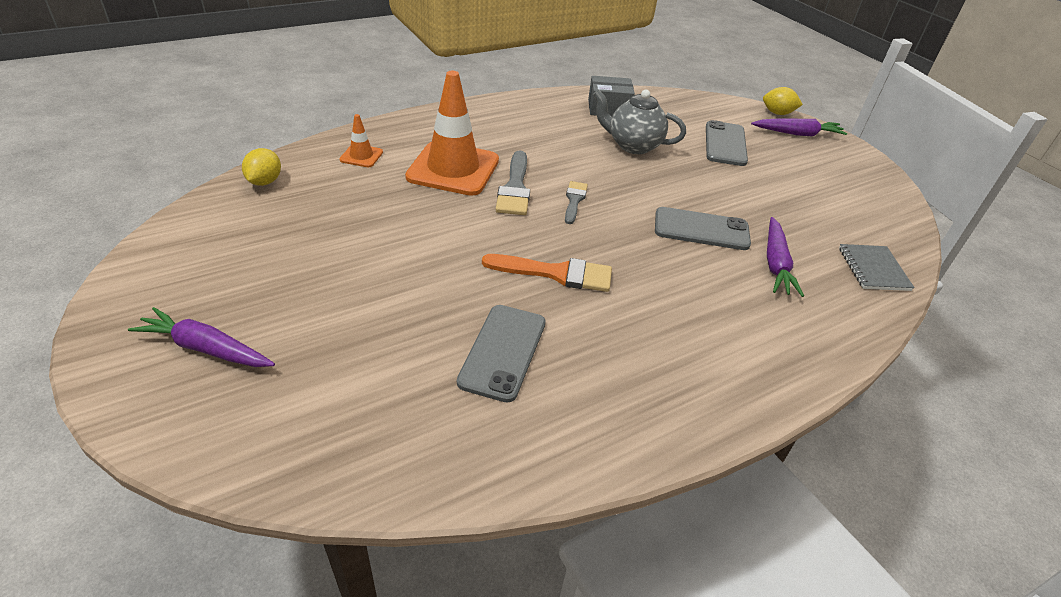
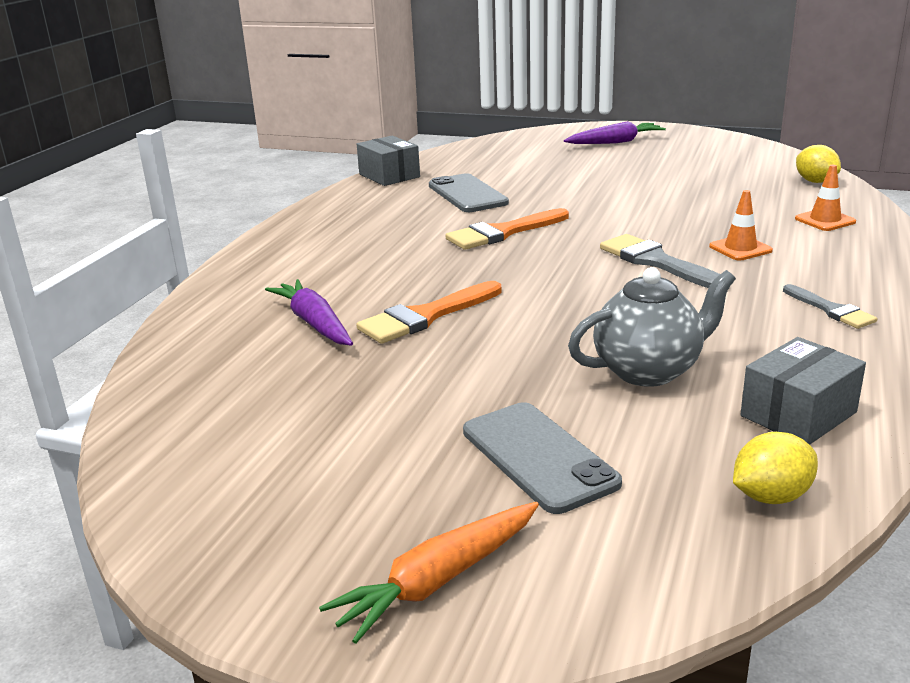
camera: 145 degrees right, 15 degrees down
orange traffic cone [405,71,499,196] -> orange traffic cone [709,190,773,261], size x0.45
grey brush [565,181,588,224] -> grey brush moved to [783,284,877,329]
grey phone [655,207,751,250] -> orange brush [357,281,502,344]
purple carrot [751,118,847,136] -> orange carrot [319,502,539,644]
yellow lemon [763,87,803,115] -> yellow lemon moved to [733,432,818,504]
grey notebook [839,244,915,291] -> none
none -> grey box [357,136,420,186]

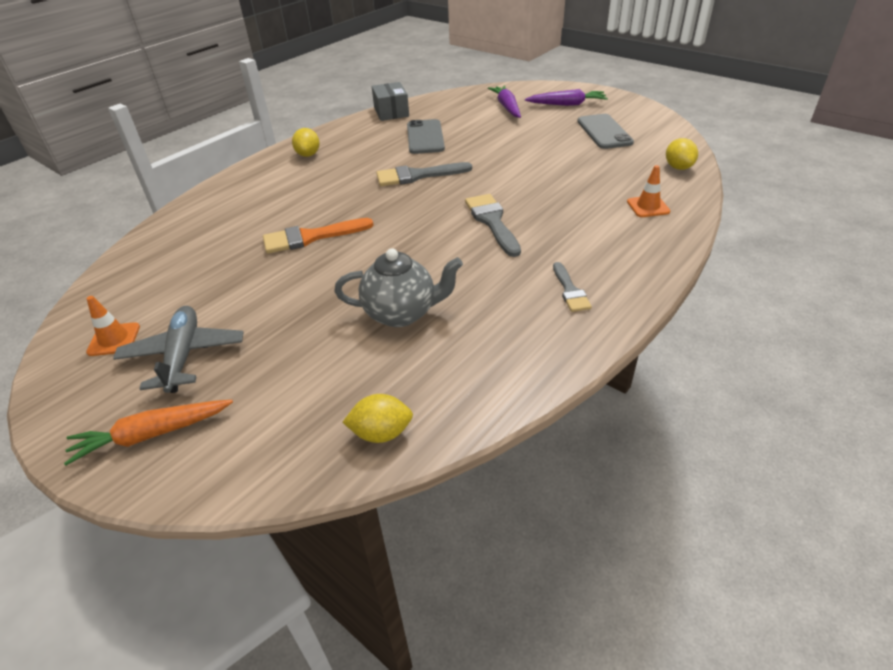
camera: 20 degrees right, 15 degrees up
purple carrot [265,279,353,346] -> purple carrot moved to [488,85,521,118]
orange brush [445,208,569,250] -> grey brush [376,162,472,186]
grey phone [463,402,622,514] -> grey phone moved to [577,114,634,149]
orange traffic cone [709,190,773,261] -> orange traffic cone moved to [86,296,140,356]
grey box [740,337,866,445] -> none
none -> grey plane [113,306,243,393]
none -> yellow lemon [292,128,320,157]

